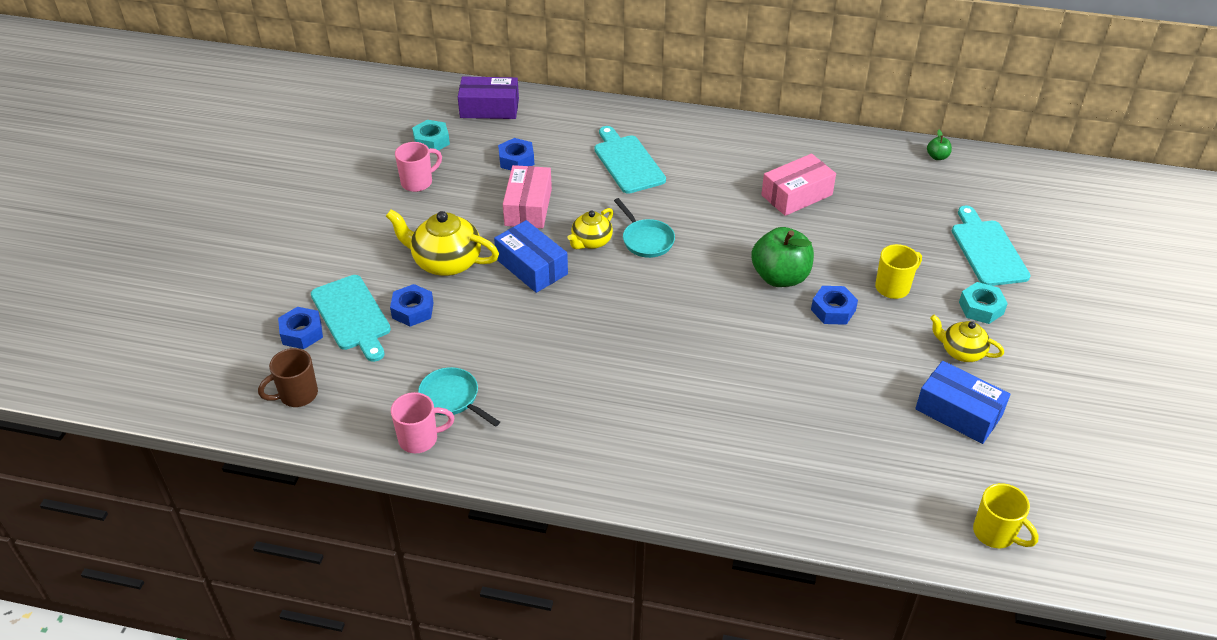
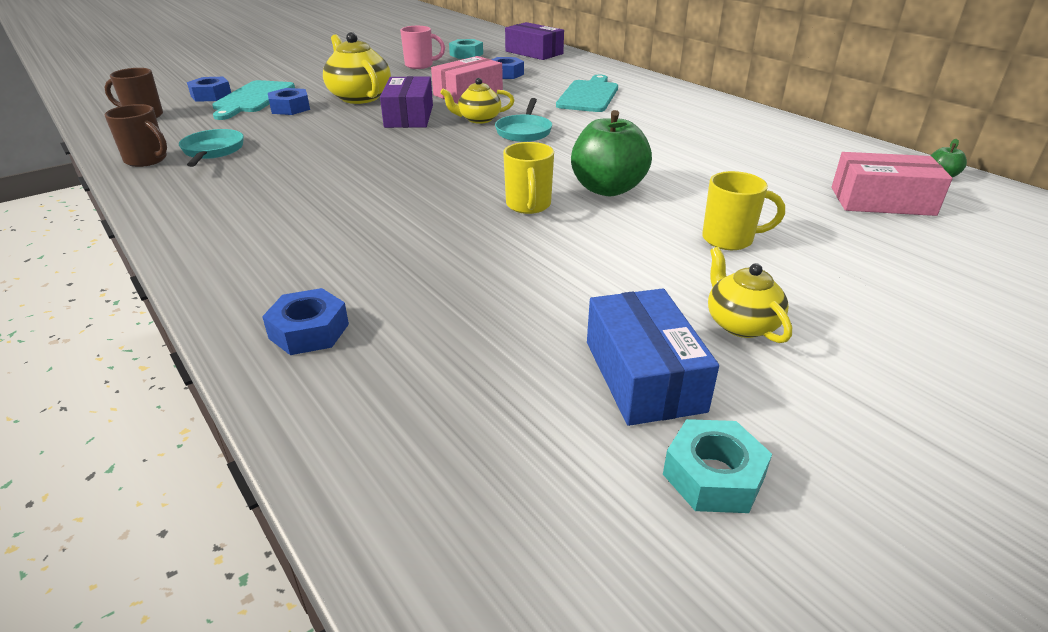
camera: 40 degrees right, 10 degrees down
pink mug [391,392,454,453] -> brown mug [104,104,167,167]
blue box [494,220,568,293] -> purple box [380,76,433,128]
pink box [761,154,836,216] -> pink box moved to [832,152,952,216]
blue nut [811,286,858,325] -> blue nut moved to [262,288,349,355]
turquoise cutting board [952,206,1031,286] -> none
turquoise nut [959,282,1008,324] -> turquoise nut moved to [663,419,772,513]
yellow mug [973,483,1039,548] -> yellow mug moved to [503,142,554,214]

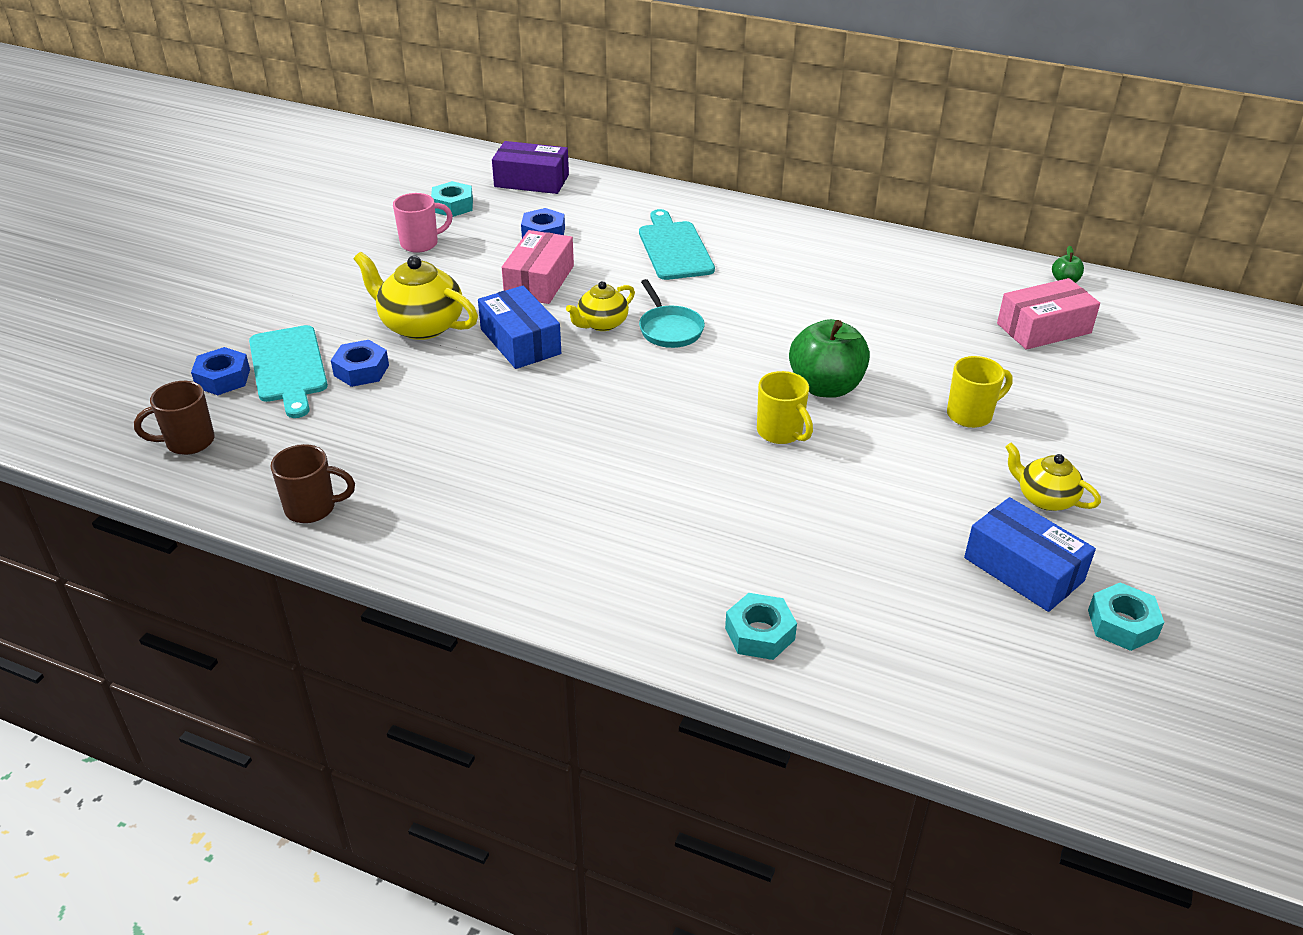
camera: 30 degrees left, 5 degrees up
turquoise pan [179,129,244,167] -> none
blue nut [262,288,349,355] -> turquoise nut [725,593,797,660]
purple box [380,76,433,128] -> blue box [478,286,561,369]

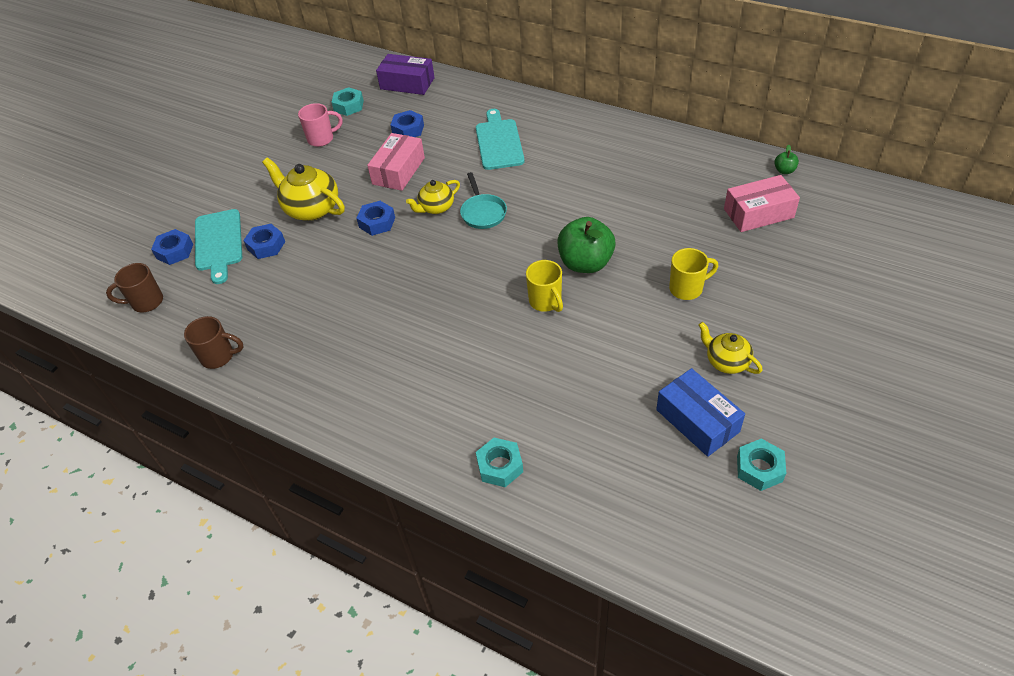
camera: 10 degrees right, 10 degrees up
blue box [478,286,561,369] -> blue nut [357,201,395,236]

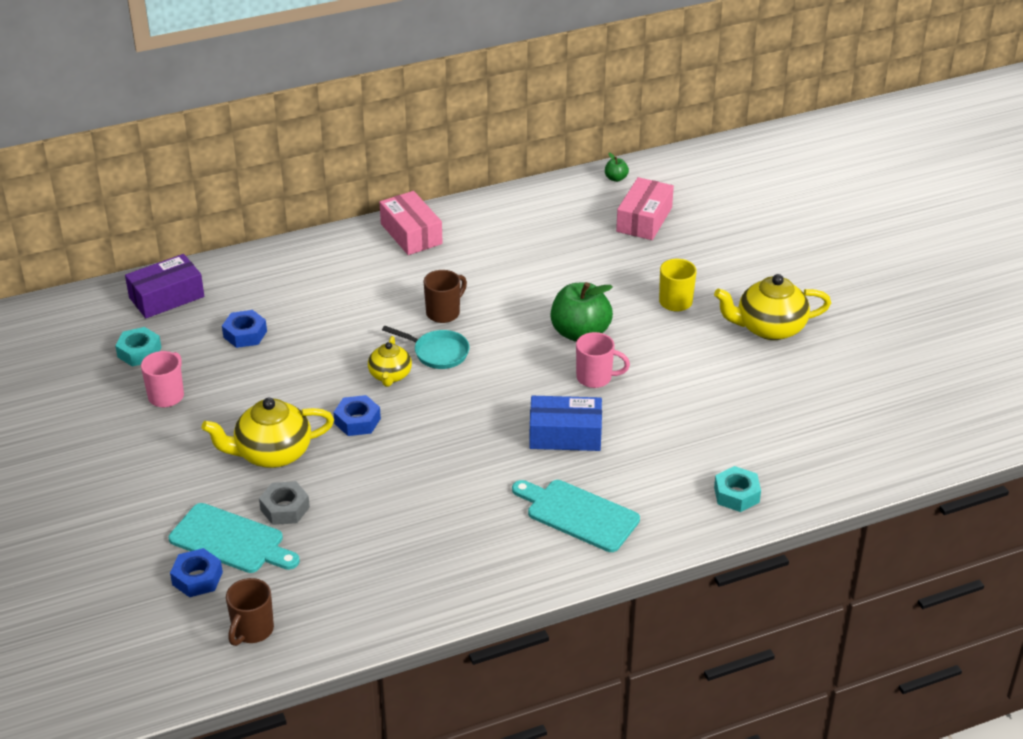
camera: 55 degrees left, 10 degrees down
brown mug [184,316,244,369] -> brown mug moved to [424,270,467,323]
blue nut [243,224,285,259] -> grey nut [259,481,310,525]
pink box [367,133,425,191] -> pink box moved to [379,191,443,255]
turquoise cutting board [476,109,525,170] -> turquoise cutting board moved to [512,480,640,552]
yellow mug [526,260,563,312] -> pink mug [576,332,630,388]
blue box [656,368,745,457] -> blue box moved to [529,396,602,451]
yellow teapot [698,322,763,374] -> yellow teapot [714,274,831,340], size x1.65
turquoise nut [737,438,786,491] -> none

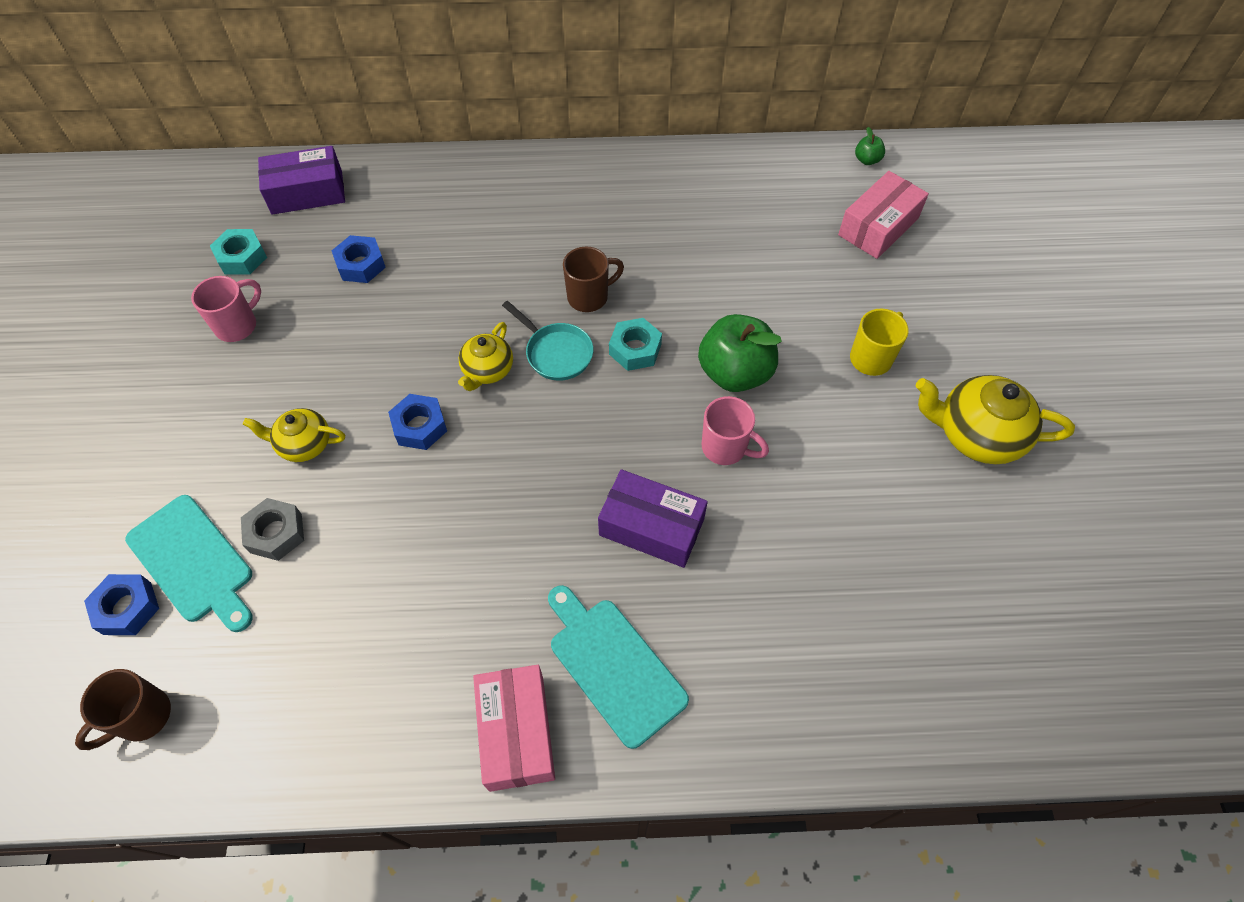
camera: 20 degrees right, 20 degrees up
yellow teapot [201,398,334,468] -> yellow teapot [243,408,345,462], size x0.61
pink box [379,191,443,255] -> pink box moved to [473,665,555,792]
blue box [529,396,602,451] -> purple box [598,469,708,568]
turquoise nut [714,466,761,512] -> turquoise nut moved to [609,318,662,371]

